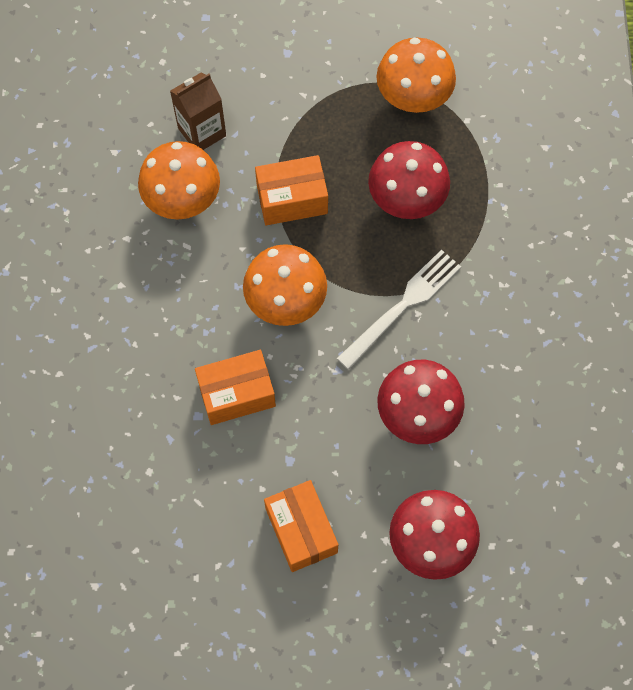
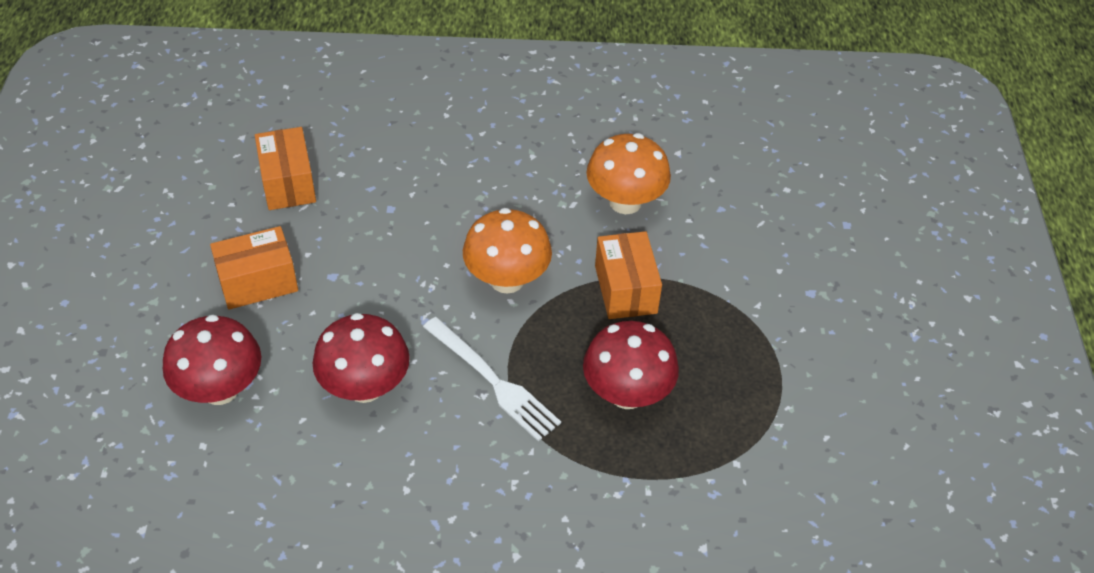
camera: 90 degrees right, 20 degrees down
brown carton [170,72,226,150] -> none
orange box [195,350,276,425] -> orange box moved to [255,127,316,210]
orange mushroom [376,37,456,113] -> none

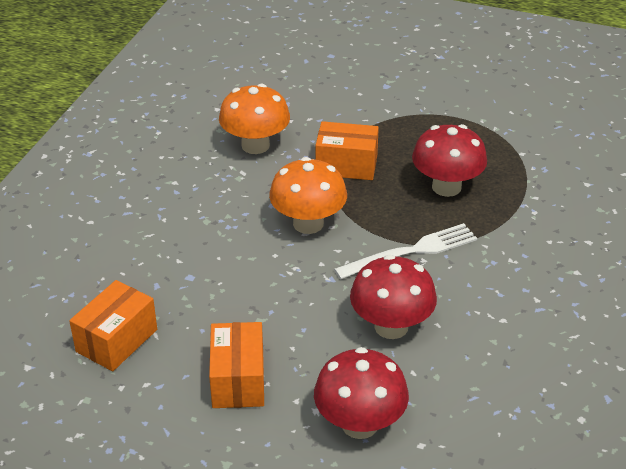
camera: 70 degrees left, 10 degrees down
orange box [255,127,316,210] -> orange box turned 60 degrees counterclockwise [69,280,157,371]

